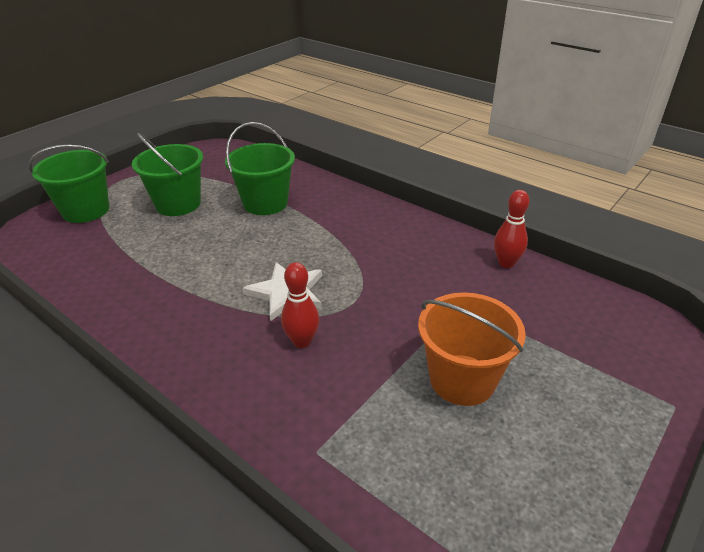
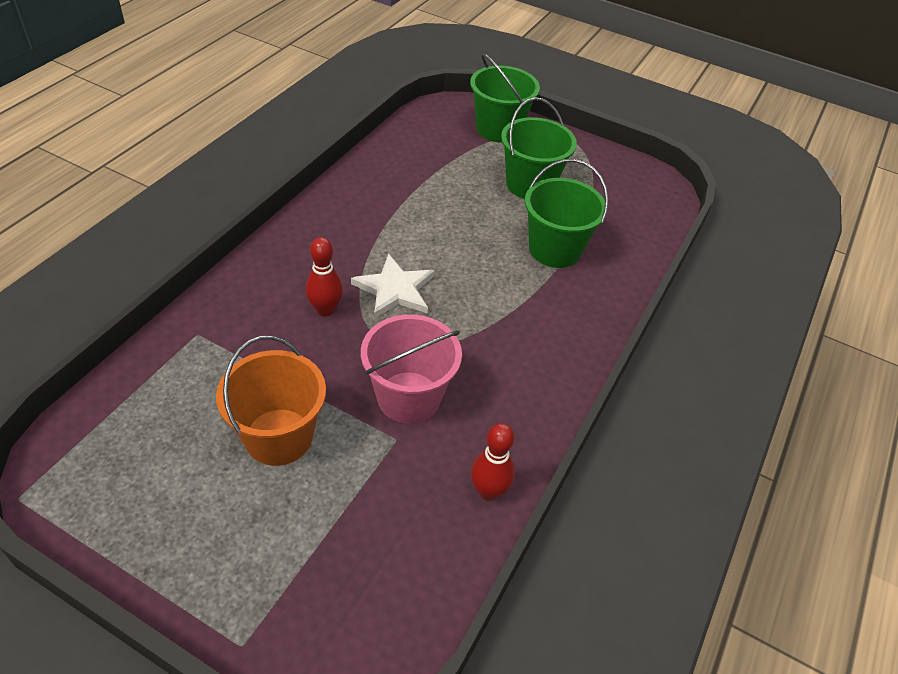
camera: 75 degrees right, 10 degrees up
none -> pink bucket [361,314,462,424]

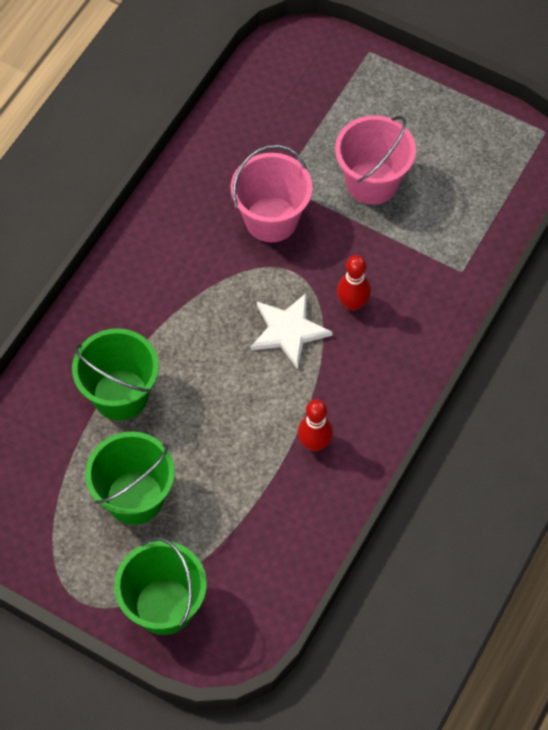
camera: 175 degrees left, 15 degrees up
orange bucket [216,336,326,466] -> pink bucket [335,115,416,205]
red bowling pin [471,423,515,501] -> red bowling pin moved to [298,399,333,451]

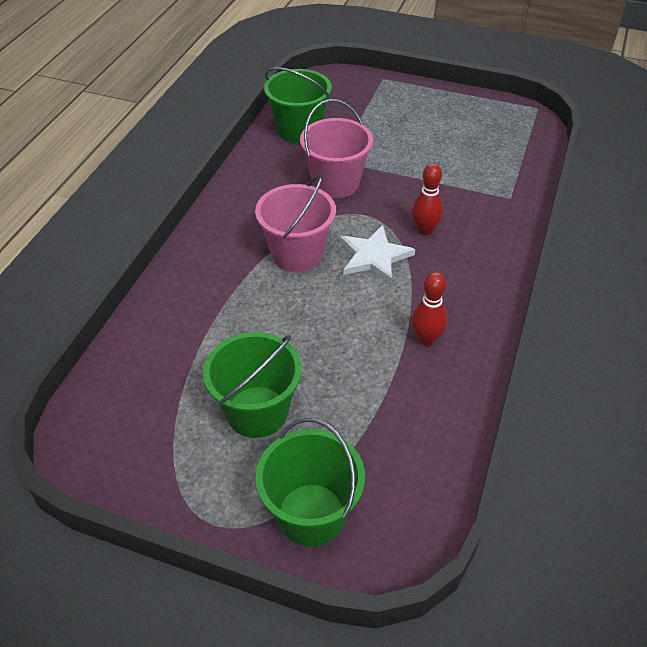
camera: 10 degrees left, 15 degrees down
green bucket [72,328,159,420] -> green bucket moved to [264,67,332,143]
pink bucket [335,115,416,205] -> pink bucket moved to [255,175,336,272]

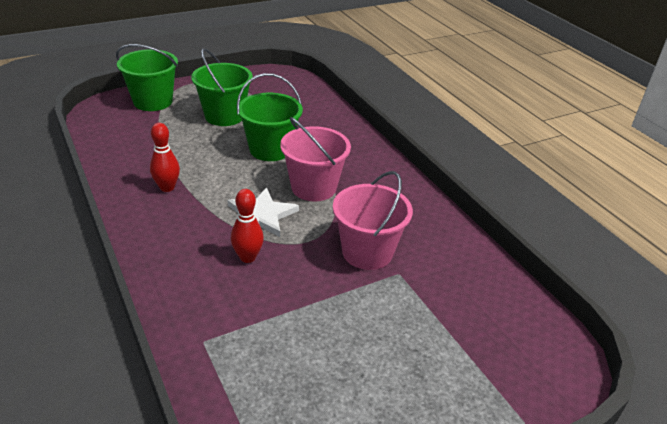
camera: 130 degrees right, 10 degrees down
green bucket [264,67,332,143] -> green bucket moved to [237,73,303,161]

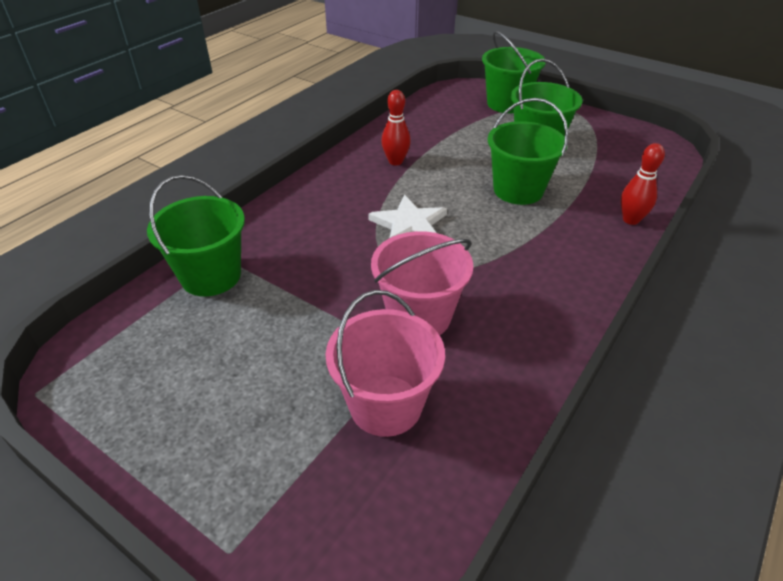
camera: 65 degrees right, 5 degrees up
red bowling pin [231,189,264,263] -> red bowling pin moved to [621,143,665,225]
pink bucket [280,117,351,201] -> pink bucket moved to [325,290,445,437]
none -> green bucket [147,175,245,296]

